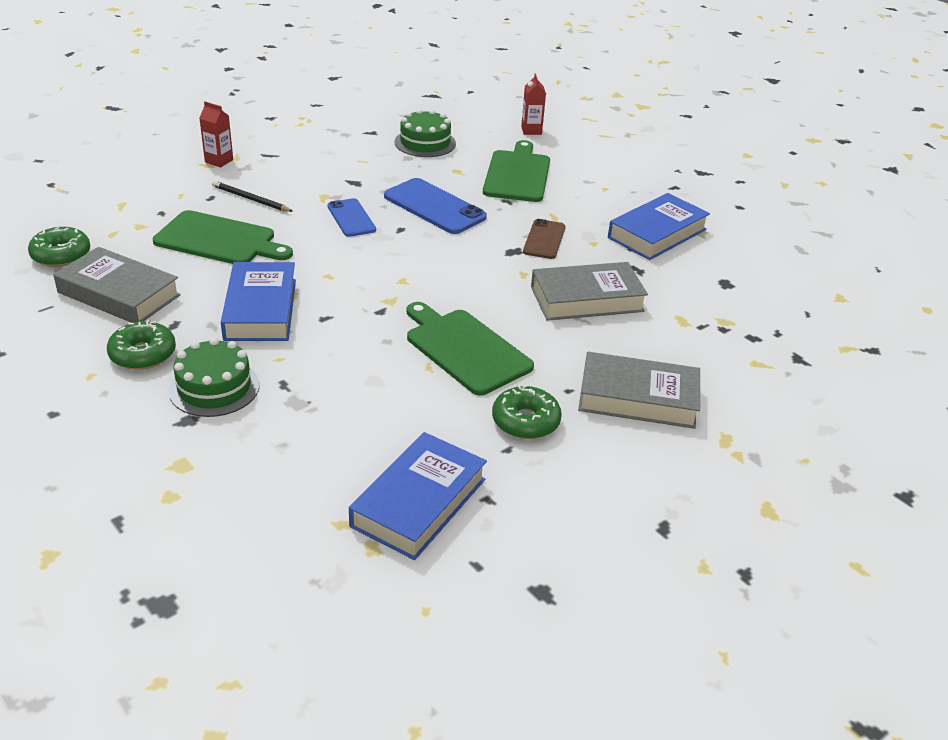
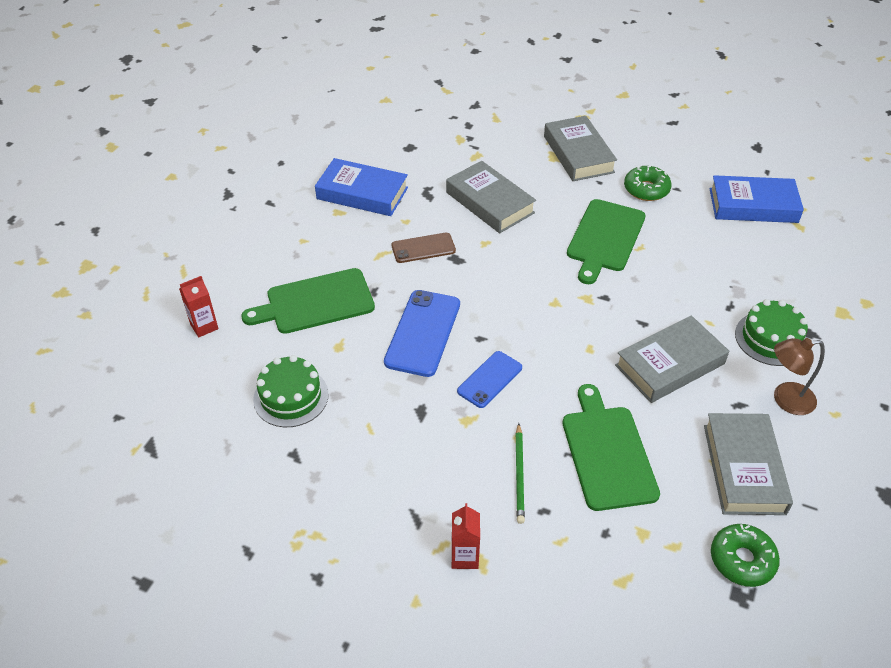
camera: 115 degrees left, 10 degrees up
green donut [107,320,176,370] -> brown lamp [774,338,825,415]
black pencil [212,181,293,212] -> green pencil [515,423,525,524]
blue book [221,262,296,341] -> grey book [615,316,729,403]

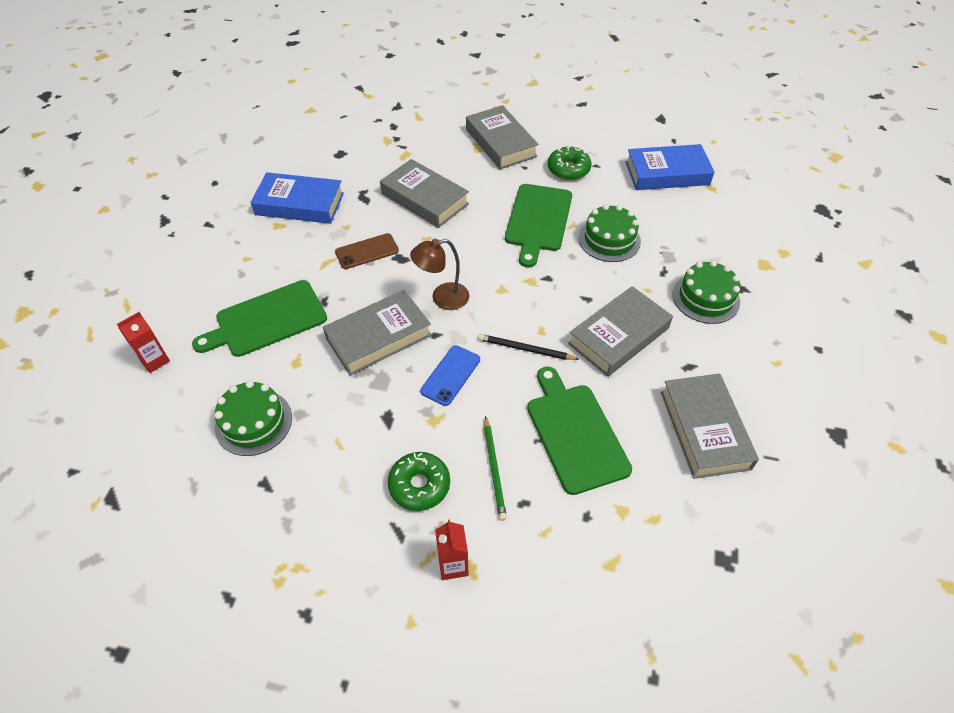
camera: 10 degrees left, 5 degrees up
blue phone [384,290,460,377] -> grey book [323,290,432,375]
green donut [711,524,780,587] -> green donut moved to [388,452,450,511]
brown lamp [774,338,825,415] -> brown lamp moved to [410,239,469,310]
none -> black pencil [478,334,579,360]
none -> green cake [578,204,641,262]

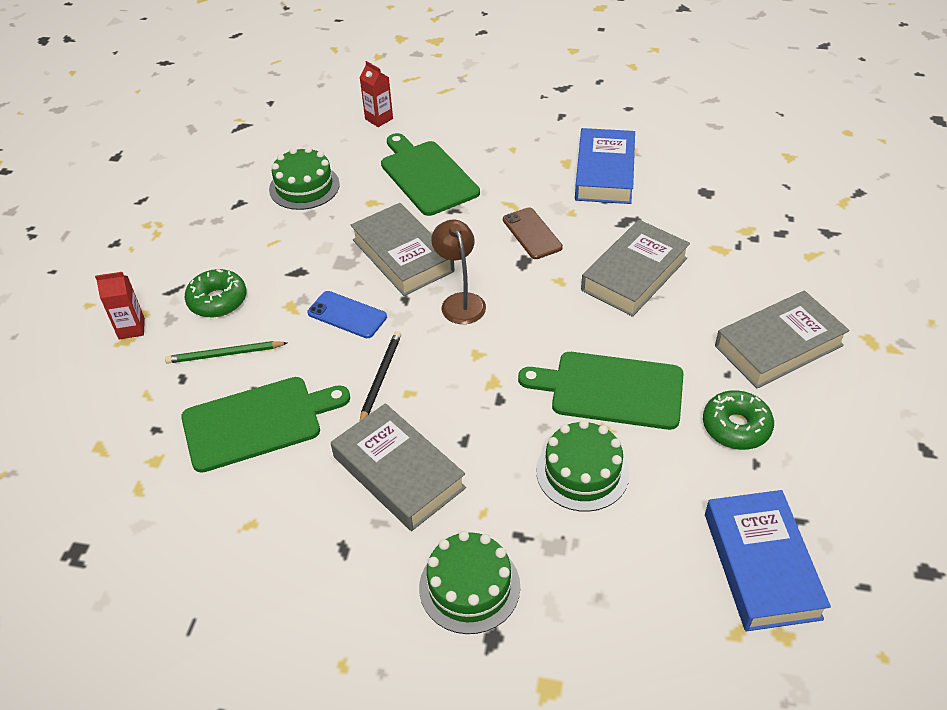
camera: 90 degrees right, 5 degrees down
grey book [661,373,759,479] -> none

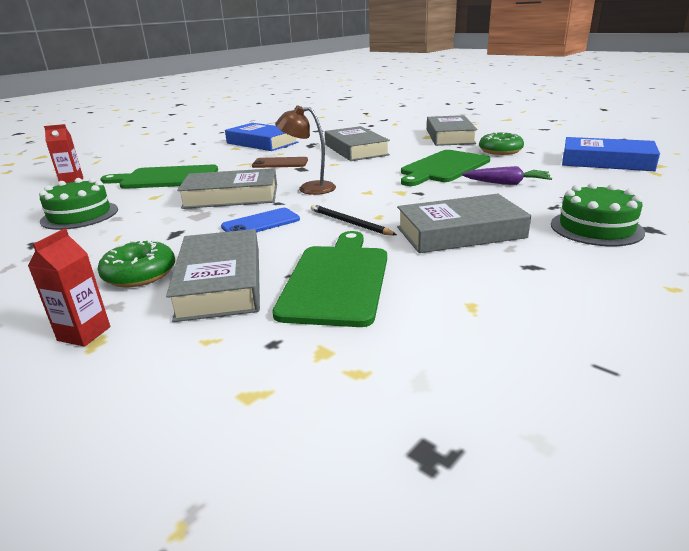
camera: 60 degrees left, 20 degrees down
green pencil [165,341,287,364] -> grey book [166,229,260,322]
green cake [536,420,630,512] -> purple carrot [462,166,552,185]

